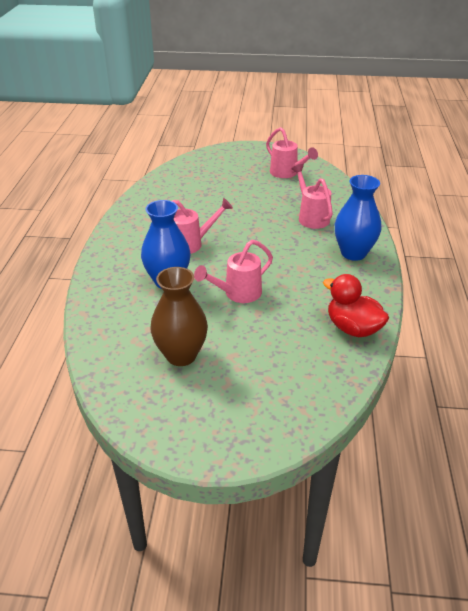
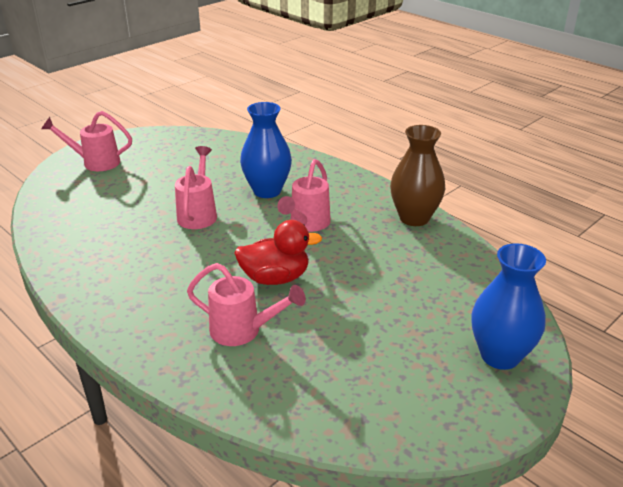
camera: 130 degrees right, 5 degrees down
brown vase [150,267,208,366] -> brown vase moved to [390,125,445,226]
pink watering can [266,127,318,178] -> pink watering can moved to [41,111,132,171]
red duck [323,274,389,337] -> red duck moved to [234,220,322,285]
blue vase [335,175,381,261] -> blue vase moved to [471,243,546,370]

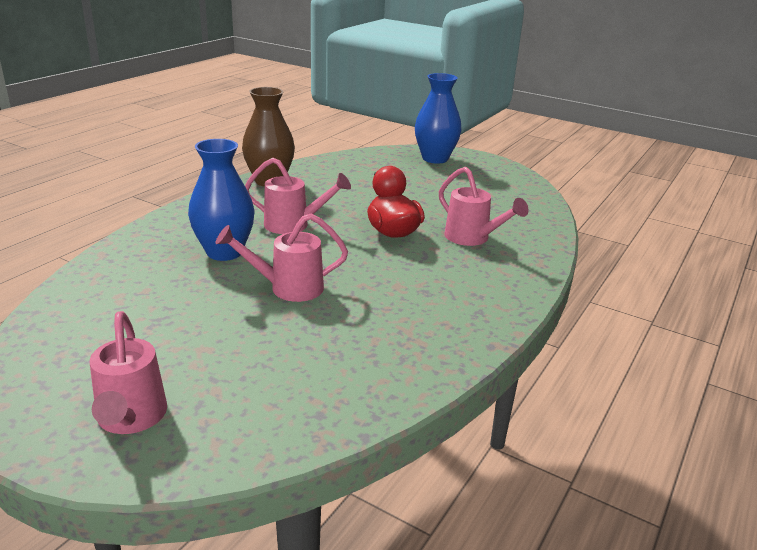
camera: 105 degrees left, 5 degrees down
pink watering can [187,263,306,346] -> pink watering can turned 135 degrees clockwise [439,167,529,246]

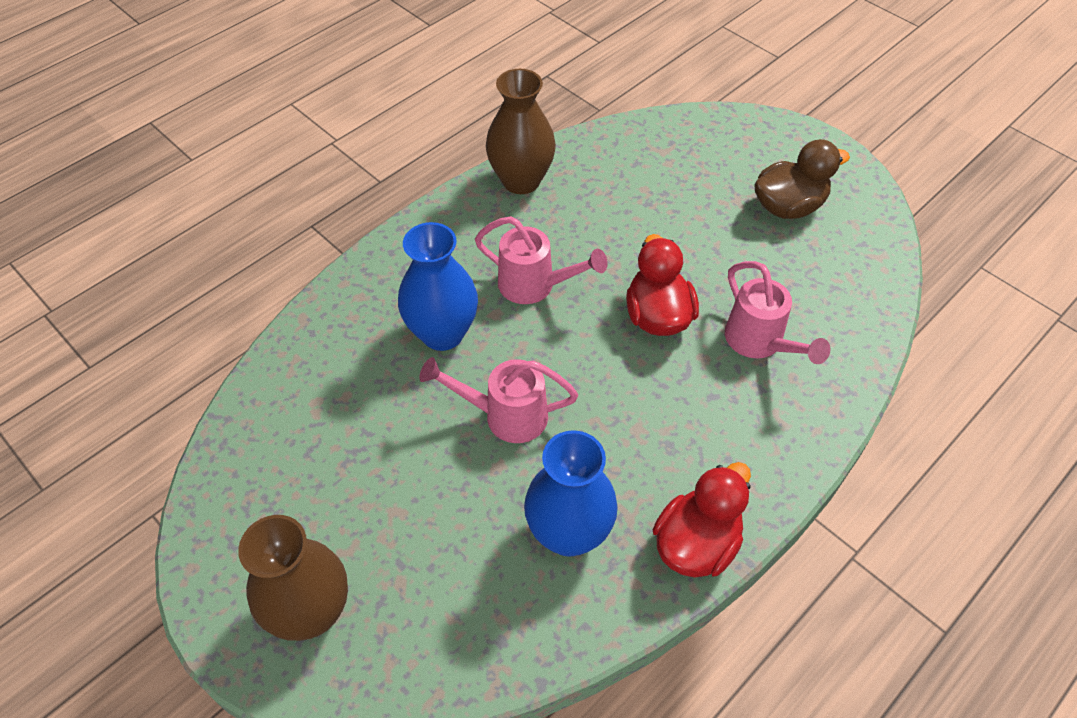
camera: 15 degrees right, 25 degrees up
pink watering can [90,311,167,434] -> brown vase [238,515,348,641]
blue vase [415,73,461,164] -> blue vase moved to [524,430,618,557]
none -> red duck [653,462,751,578]
none -> brown duck [755,139,850,219]

